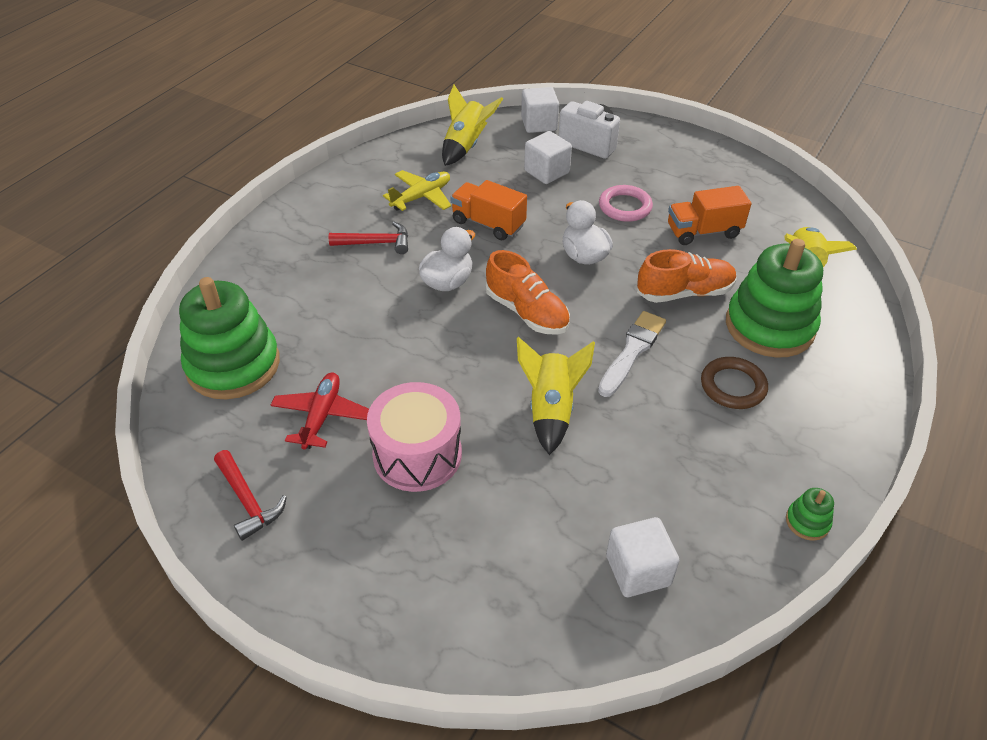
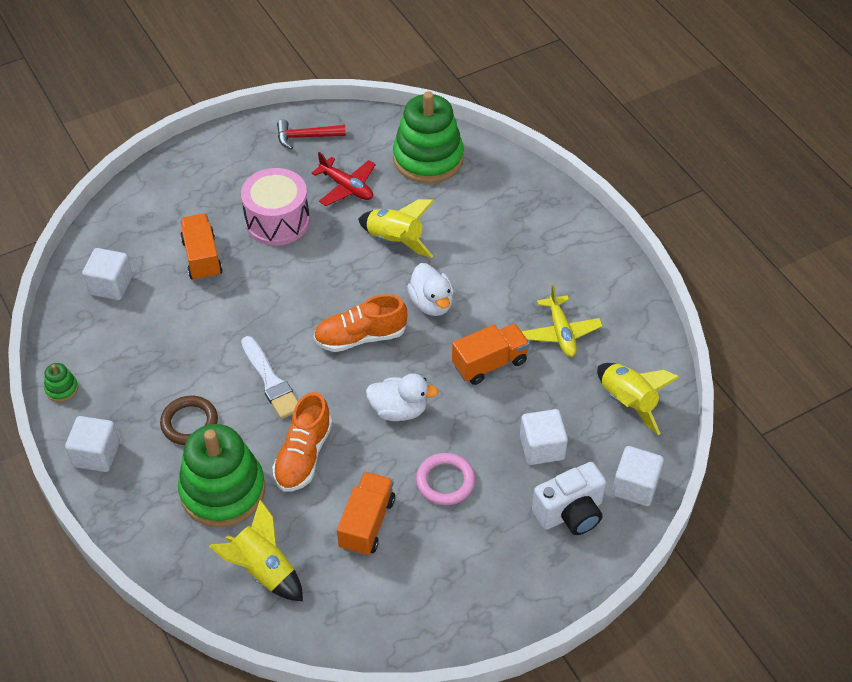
camera: 120 degrees right, 5 degrees up
red hammer [329,222,408,254] -> none
yellow rocket [517,337,595,455] -> yellow rocket moved to [358,199,434,258]
none -> white cube [65,416,120,472]
none -> orange truck [180,214,223,281]

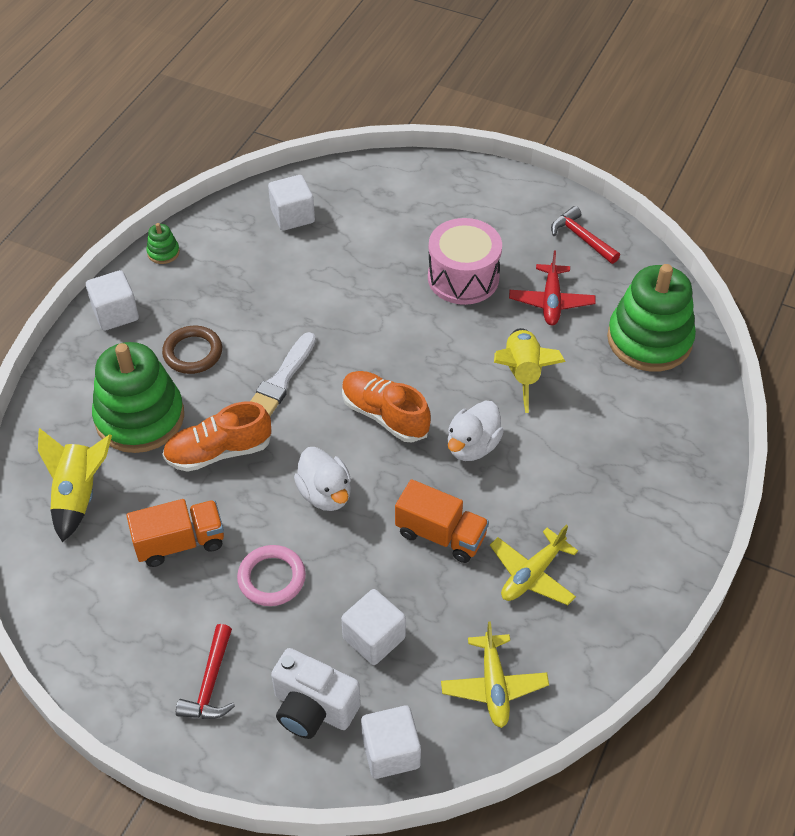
camera: 55 degrees right, 0 degrees up
orange truck [180,214,223,281] -> none
yellow rocket [597,363,680,435] -> yellow plane [441,622,549,728]
none -> red hammer [176,624,235,719]

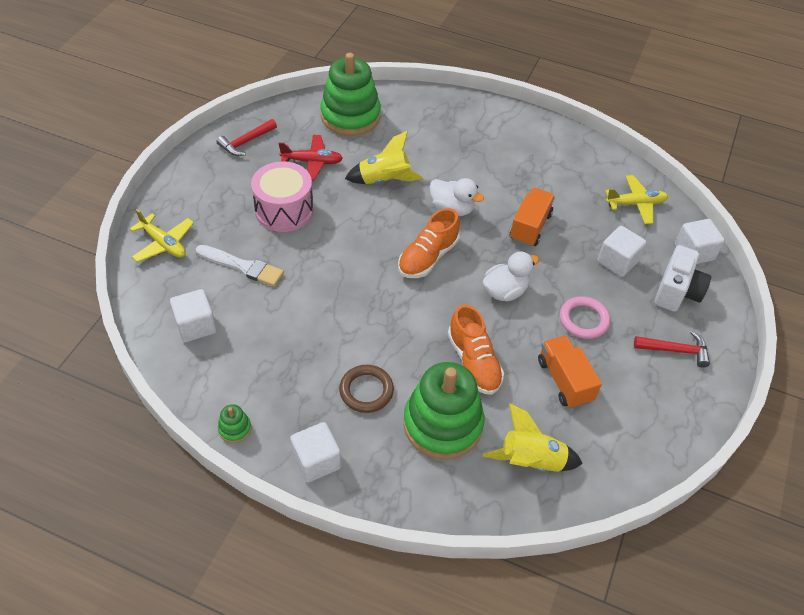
camera: 95 degrees left, 0 degrees up
white brush [250,332,316,416] -> white brush moved to [196,245,284,286]
yellow plane [490,525,578,605] -> yellow plane moved to [130,209,194,262]

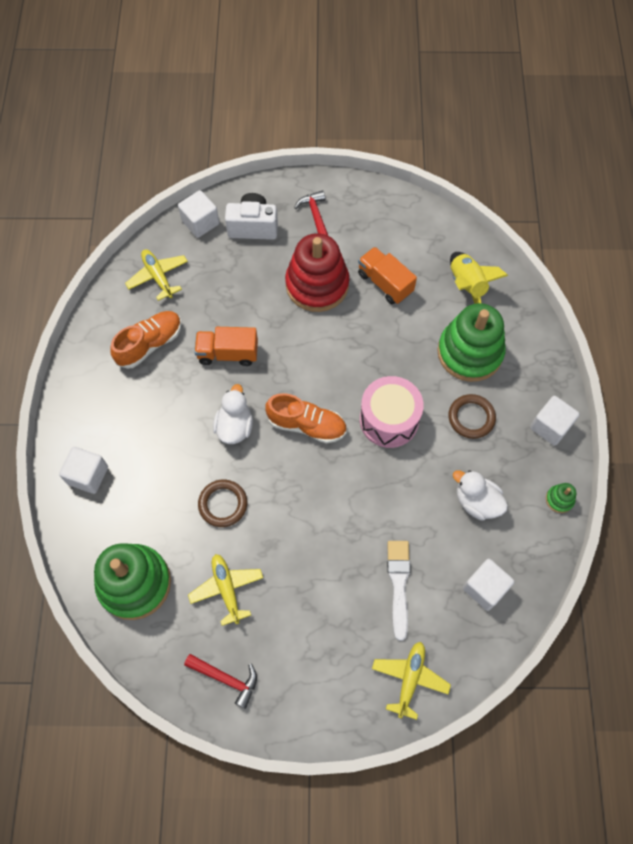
camera: 110 degrees left, 15 degrees up
pink drum [251,161,314,232] -> pink drum moved to [360,376,424,448]
red plane [279,135,343,181] -> yellow plane [188,554,263,626]
yellow rocket [345,131,423,184] -> brown ring [198,480,247,527]
orange shoe [448,304,504,395] -> orange shoe moved to [110,311,182,369]
white duck [483,251,539,301] -> white duck moved to [453,470,508,520]
orange truck [538,335,602,409] -> orange truck turned 90 degrees clockwise [358,247,417,304]
pink ring [560,296,610,339] -> red stacking toy [285,233,349,312]
white cube [597,226,646,277] -> white cube moved to [59,447,108,494]

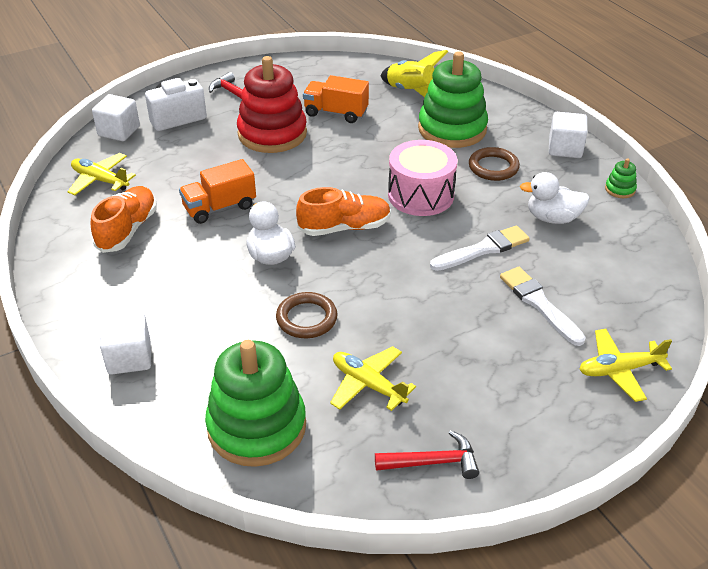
camera: 30 degrees left, 25 degrees down
yellow plane [372,642,451,720] -> yellow plane turned 90 degrees counterclockwise [579,329,672,402]
white cube [463,559,515,611] -> none
none -> white brush [430,225,530,271]

